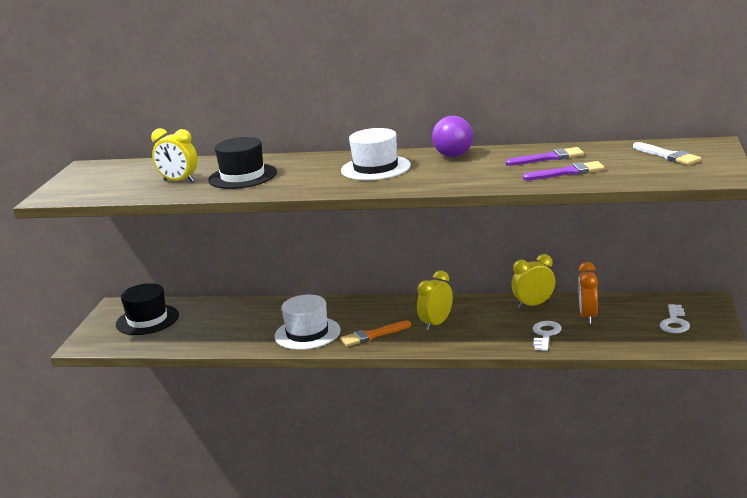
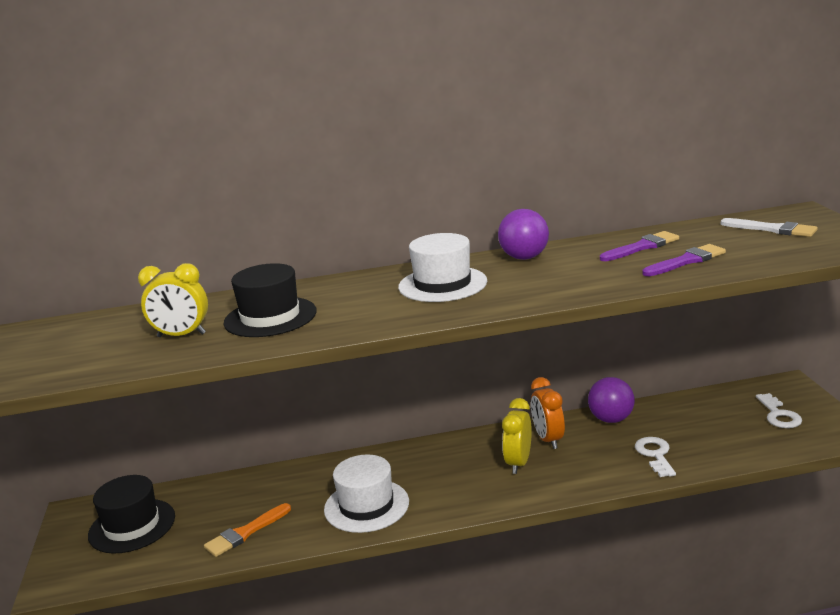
camera: 20 degrees left, 0 degrees up
orange brush [340,321,411,347] -> orange brush moved to [204,503,291,557]
yellow clock [511,254,555,309] -> purple ball [588,377,635,423]
orange clock [578,262,598,324] -> orange clock moved to [531,377,565,449]

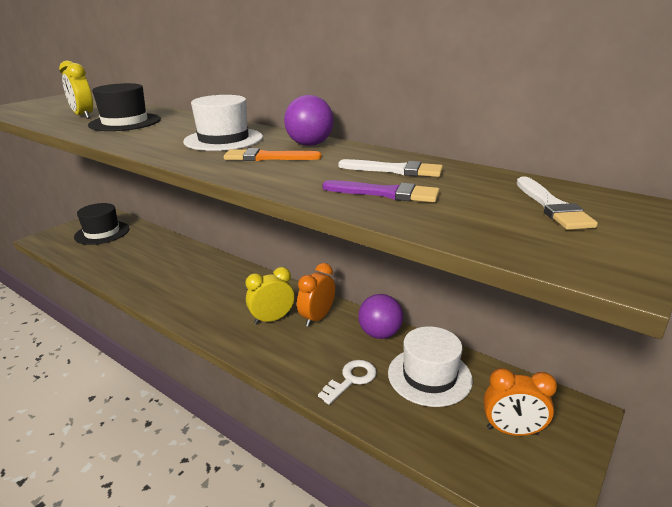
camera: 45 degrees right, 5 degrees up
orange brush [204,503,291,557] -> orange brush moved to [224,148,322,161]
white hat [324,455,409,533] -> white hat moved to [388,326,473,407]
purple brush [600,231,679,261] -> white brush [338,159,443,177]
white key [756,393,802,428] -> orange clock [484,368,557,436]

